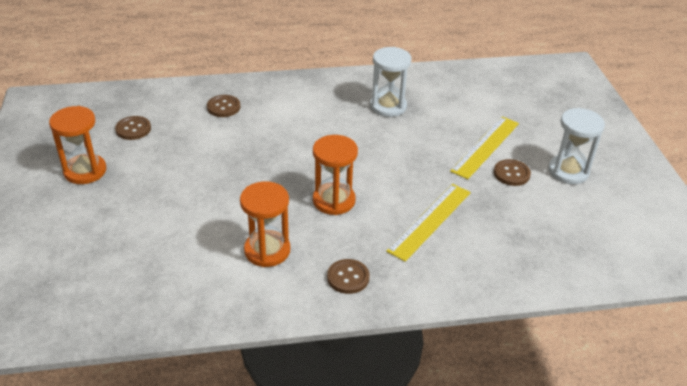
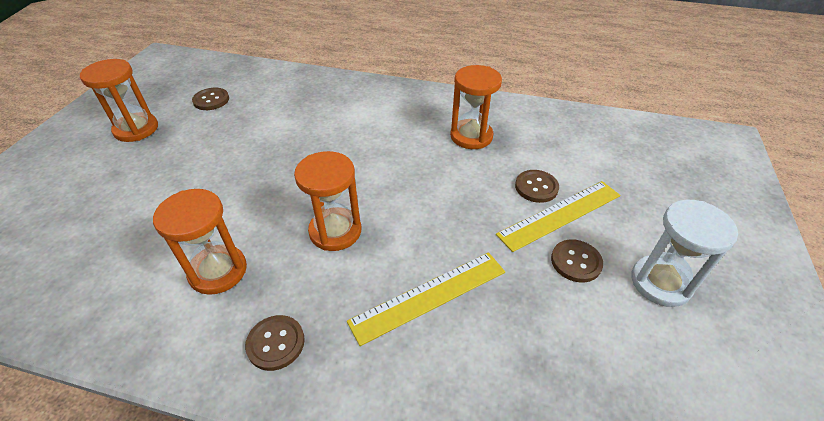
camera: 25 degrees right, 5 degrees up
brown button [207,95,240,117] -> brown button moved to [515,170,559,203]
white hourglass [370,47,411,117] -> orange hourglass [450,65,502,149]

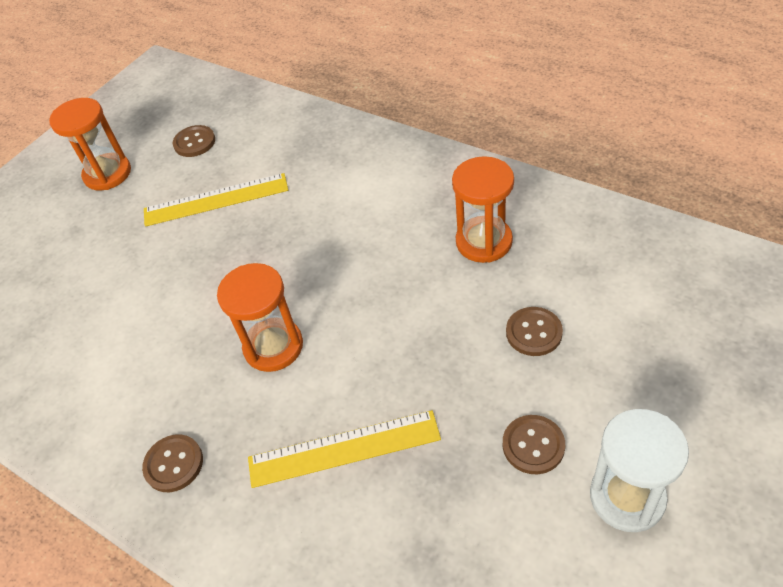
camera: 25 degrees right, 5 degrees up
orange hourglass [153,189,247,295] -> none
yellow ruler [496,181,620,252] -> yellow ruler moved to [144,173,288,227]

